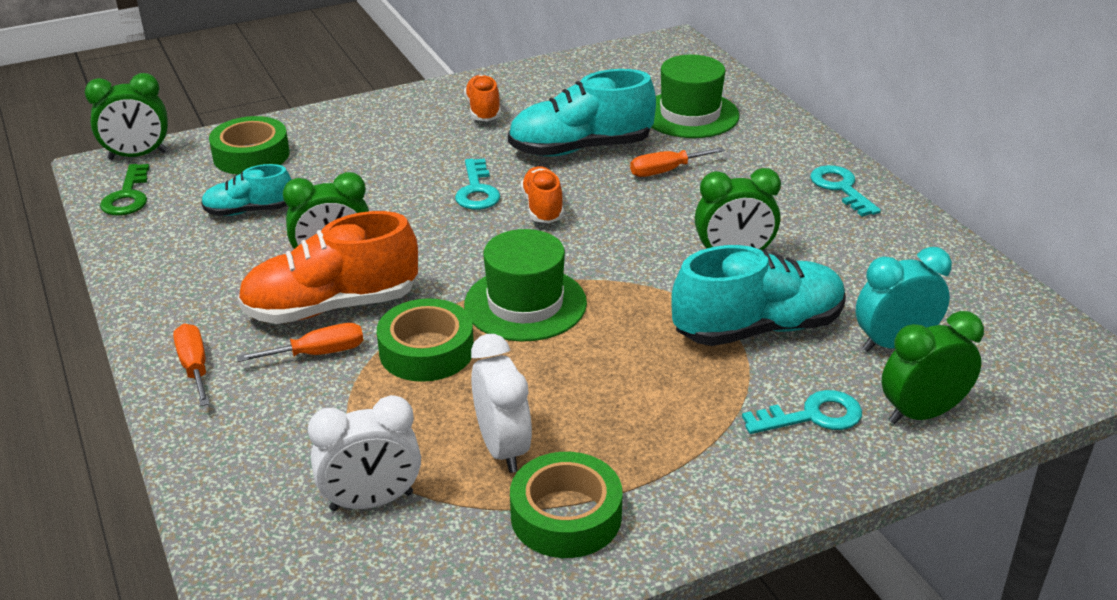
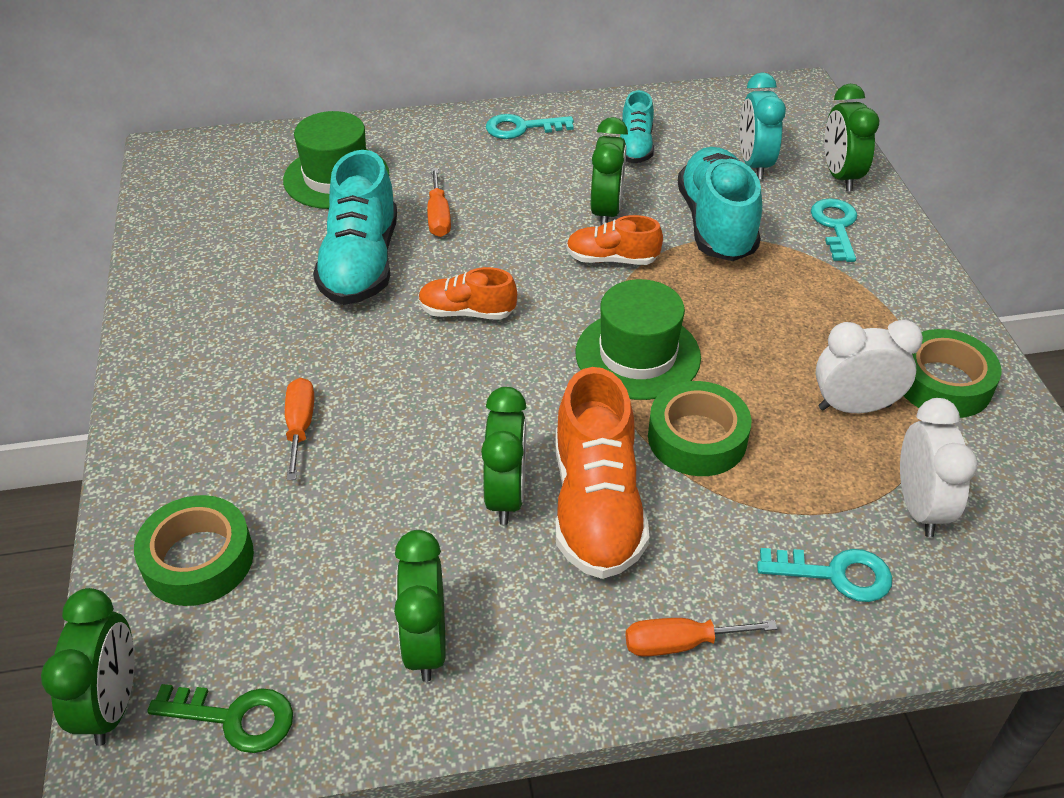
camera: 75 degrees left, 10 degrees up
turquoise shoe [201,164,292,216] -> turquoise shoe moved to [620,90,654,163]
orange screwdriver [237,323,364,362] -> orange screwdriver moved to [285,377,314,480]
turquoise key [455,158,500,210] -> turquoise key moved to [757,548,892,602]
orange shoe [464,75,501,121] -> orange shoe moved to [566,215,663,265]
none -> green clock [394,530,446,682]

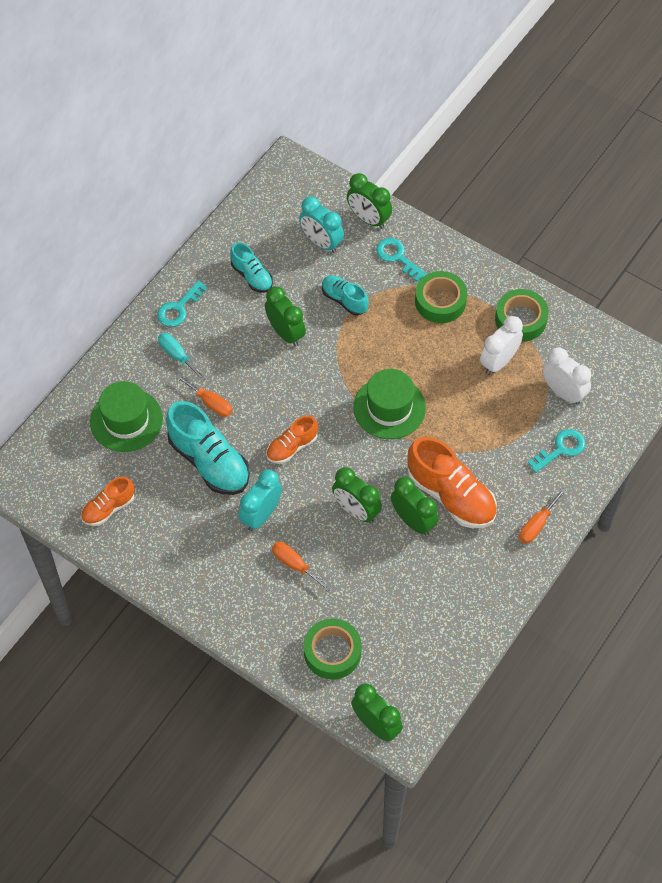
camera: 45 degrees left, 15 degrees up
green key [147,684,293,753] -> none
green clock [394,530,446,682] -> green clock moved to [332,467,382,523]
orange shoe [566,215,663,265] -> orange shoe moved to [81,477,134,526]
green tape [648,381,751,476] -> green tape moved to [415,271,467,323]
turquoise shoe [678,147,762,261] -> turquoise shoe [322,275,369,316], size x0.56
none -> turquoise screwdriver [158,333,206,381]
none -> turquoise clock [239,470,282,531]

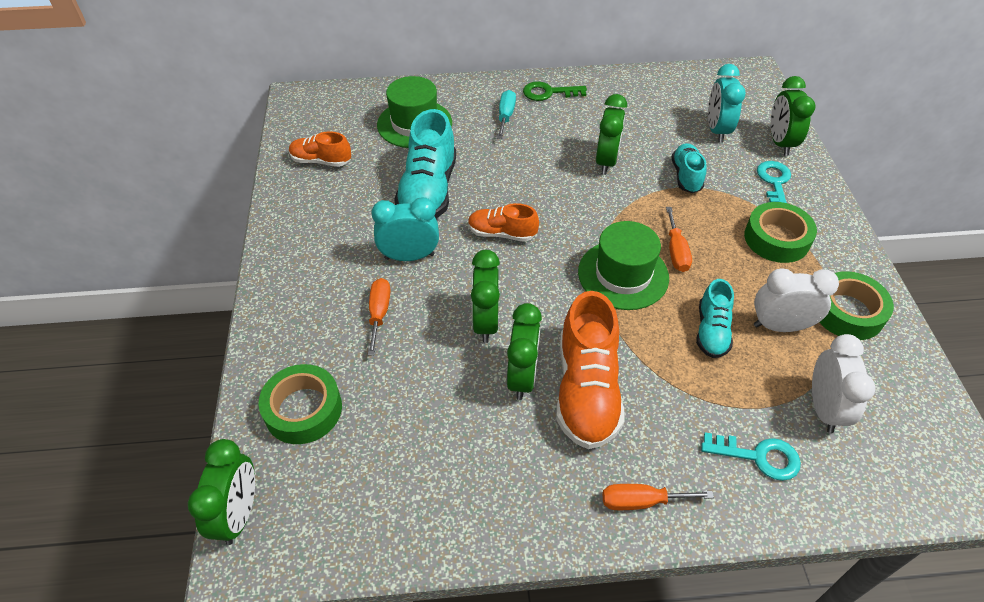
camera: 50 degrees right, 10 degrees down
turquoise key [157,280,208,327] -> green key [523,81,587,101]
orange screwdriver [176,374,232,417] -> orange screwdriver moved to [666,207,692,272]
turquoise shoe [230,242,273,293] -> turquoise shoe moved to [696,279,734,358]

